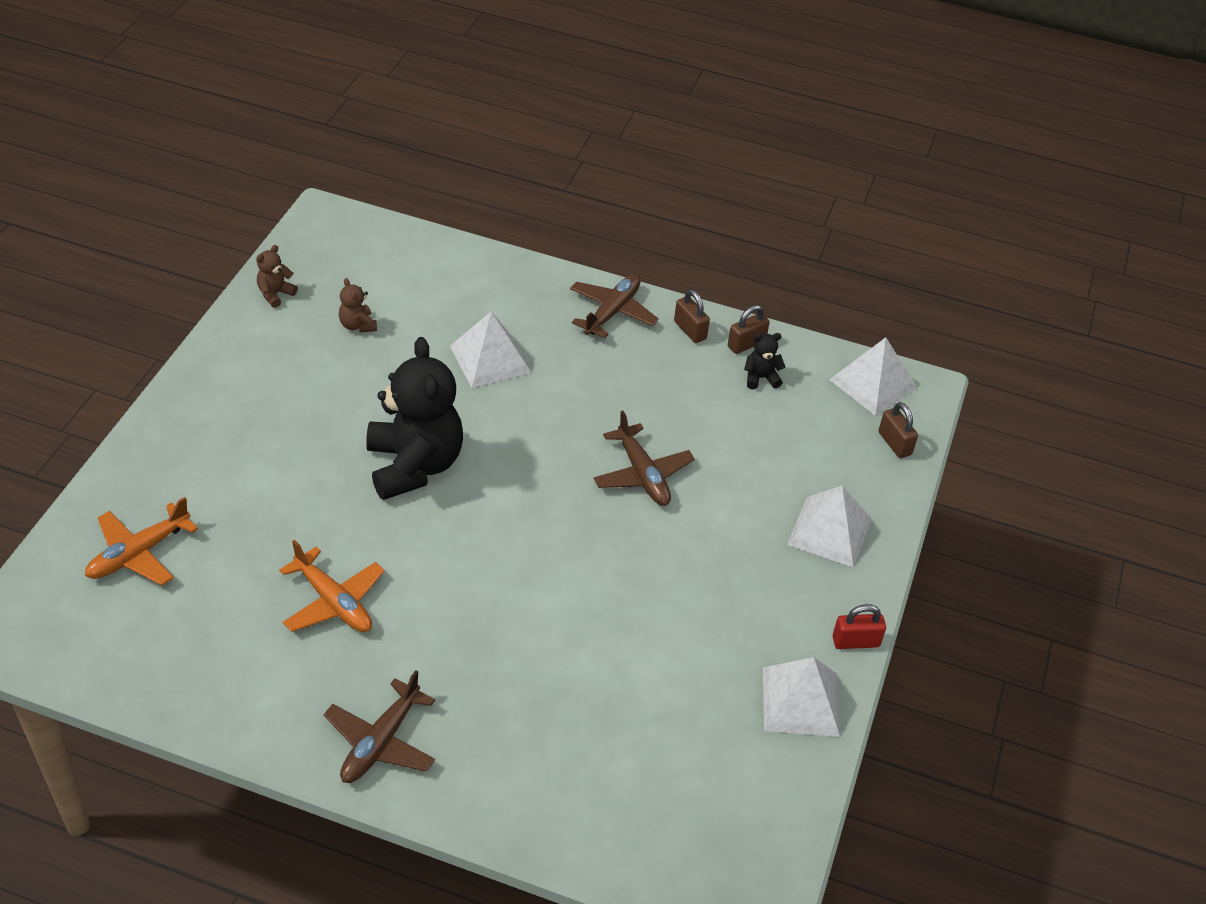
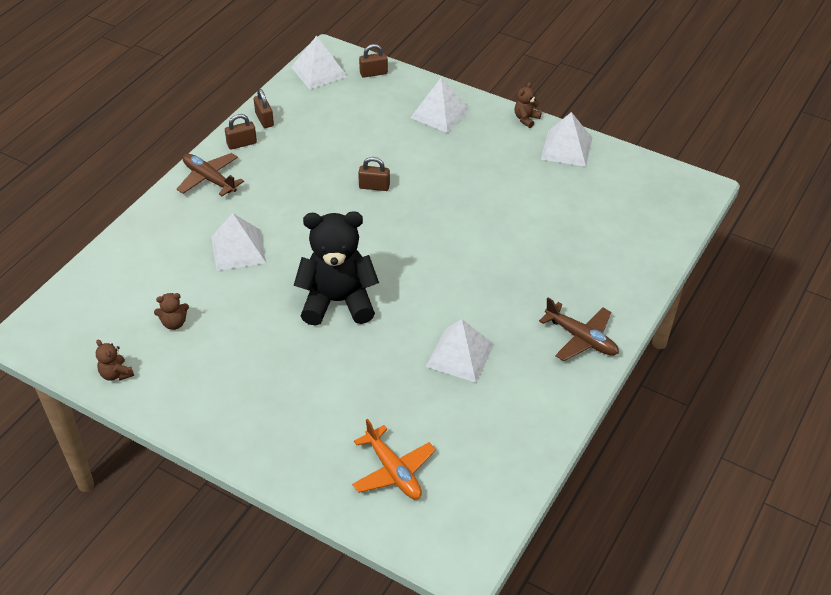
camera: 75 degrees left, 0 degrees up
orange plane [279,540,385,632] -> white pyramid [426,319,494,383]
brown plane [593,411,695,506] -> brown padlock [358,157,390,191]
black teddy bear [744,333,786,390] -> none
red padlock [833,604,886,649] -> brown teddy bear [514,82,542,128]

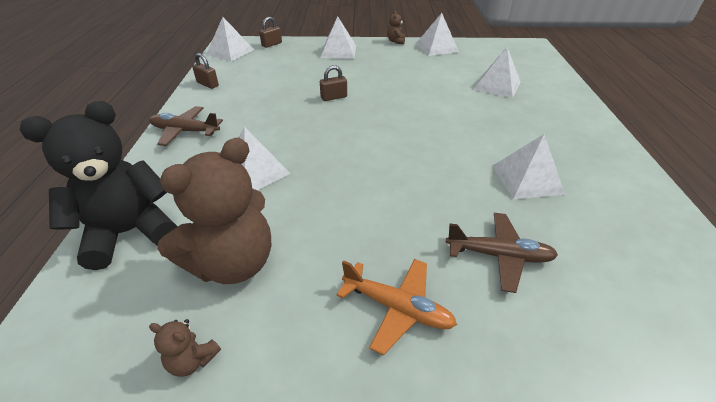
camera: 30 degrees left, 5 degrees down
brown teddy bear [154,293,189,330] -> brown teddy bear [158,138,271,284], size x2.45
brown padlock [225,114,257,150] -> none
black teddy bear [293,211,379,326] -> black teddy bear moved to [20,101,178,270]
orange plane [352,419,436,499] -> orange plane moved to [336,259,457,355]
brown plane [539,298,619,361] -> brown plane moved to [446,213,558,293]
none -> white pyramid [474,47,520,98]

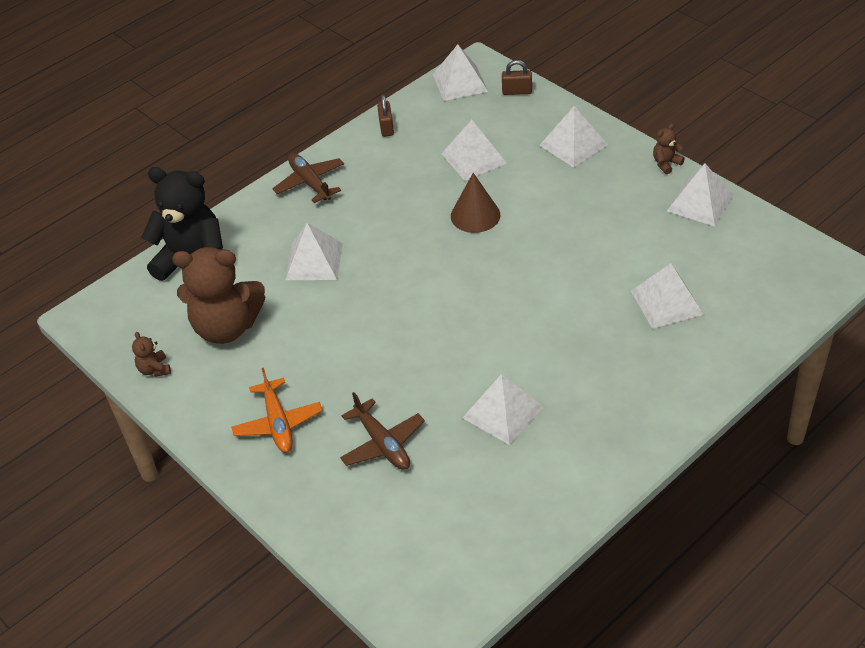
camera: 50 degrees right, 5 degrees up
brown padlock [320,65,347,101] -> brown cone [451,173,500,233]
none -> white pyramid [441,120,507,181]

